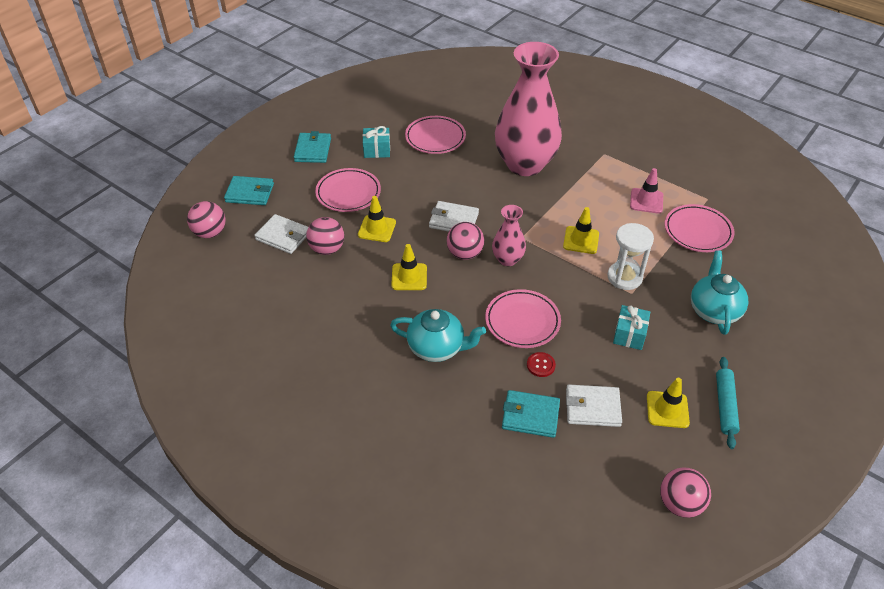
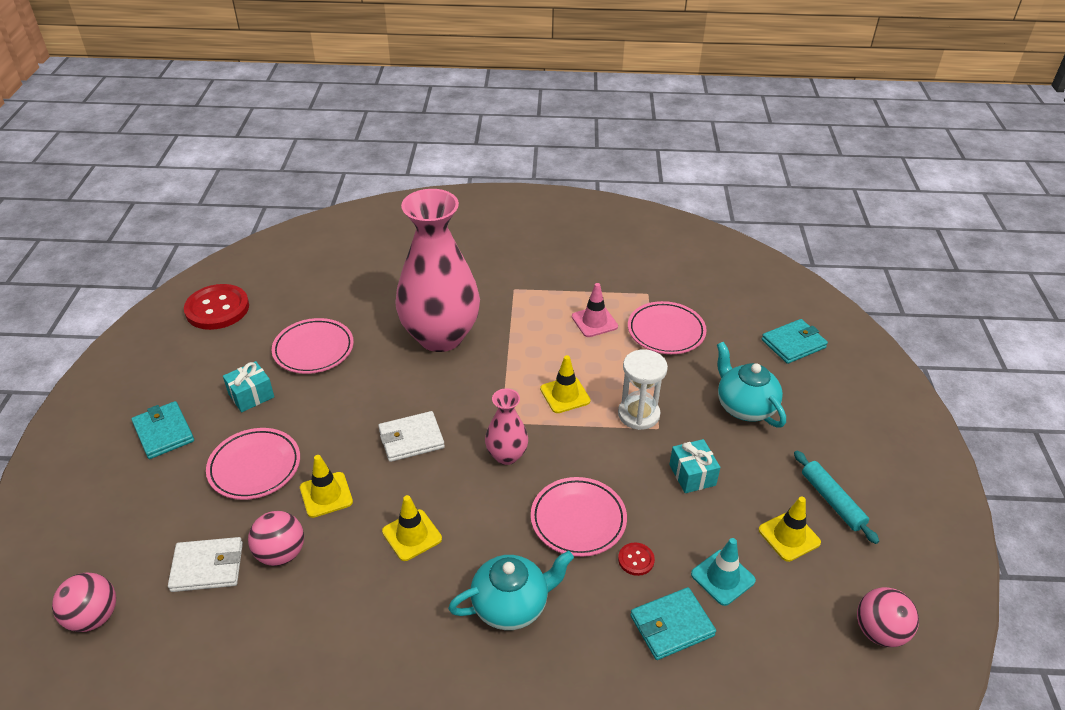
camera: 35 degrees left, 5 degrees down
turquoise wallet [224,176,274,205] -> turquoise wallet moved to [762,319,828,364]
pink ball [447,222,484,260] -> none
white wallet [566,385,622,427] -> turquoise traffic cone [691,538,756,606]
none -> red button [184,284,249,330]

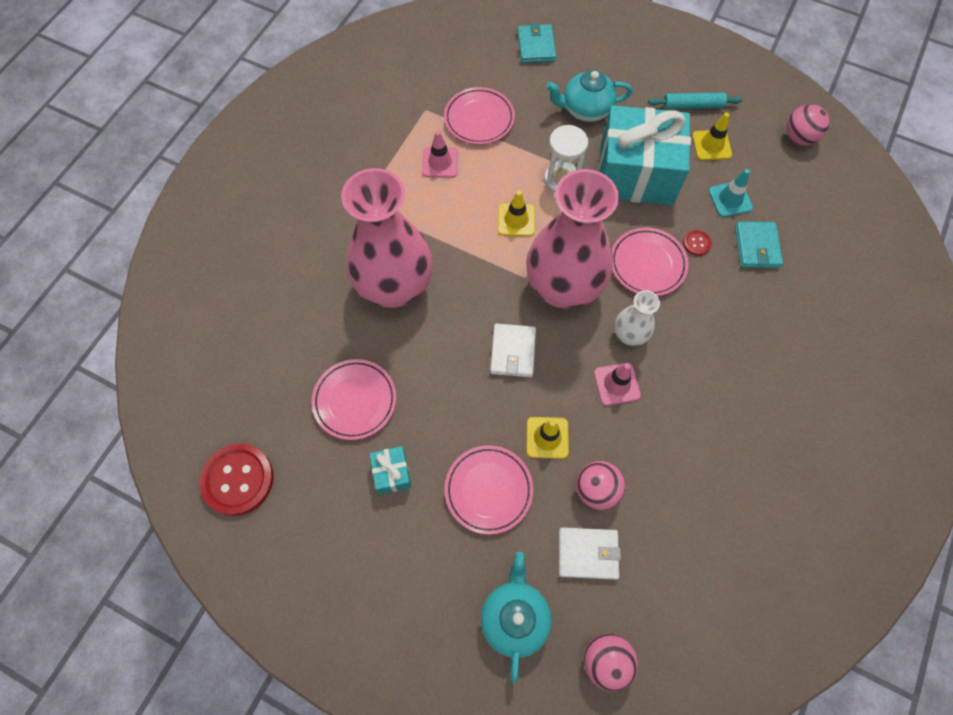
camera: 65 degrees left, 25 degrees up
turquoise wallet [131,401,194,459] -> none
white wallet [168,537,243,592] -> white wallet turned 75 degrees clockwise [559,527,621,580]
yellow traffic cone [382,495,442,561] -> pink traffic cone [594,363,641,406]
turquoise teapot [448,551,574,630] -> turquoise teapot moved to [481,552,552,683]
pink vase [485,389,528,465] -> pink vase [526,169,619,309], size x2.18
turquoise gift [669,439,721,493] -> turquoise gift [598,105,691,205], size x2.45
none -> white vase [614,290,660,346]

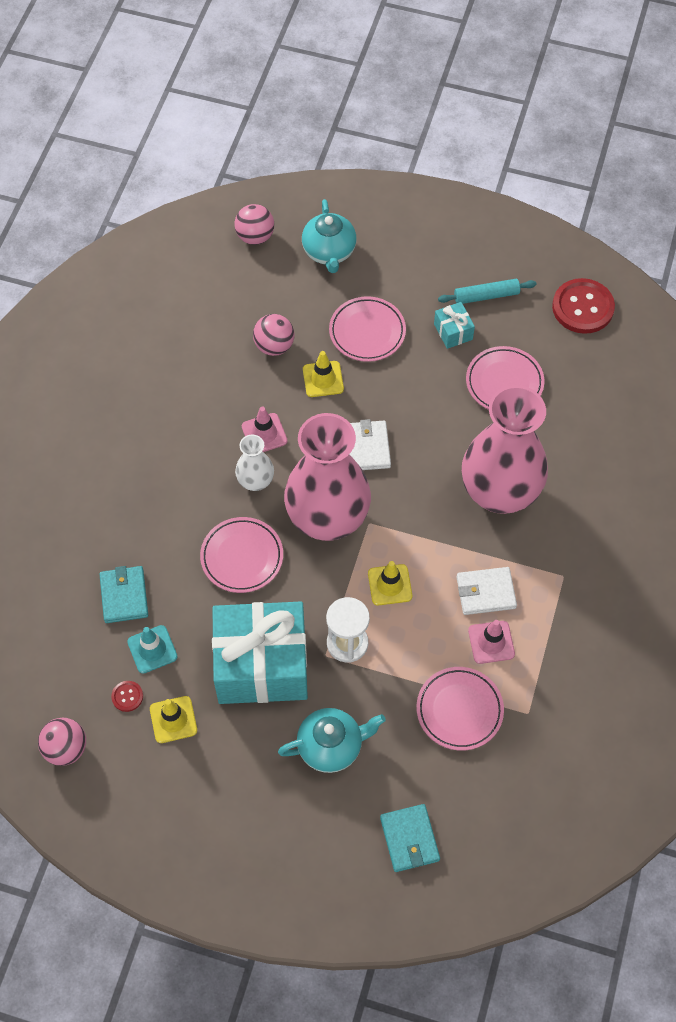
camera: 170 degrees right, 5 degrees down
white wallet [559,527,621,580] -> white wallet moved to [457,567,517,615]
turquoise rolling pin [648,93,742,109] -> turquoise rolling pin moved to [438,279,536,304]
red button [683,230,712,256] -> red button moved to [111,681,143,712]

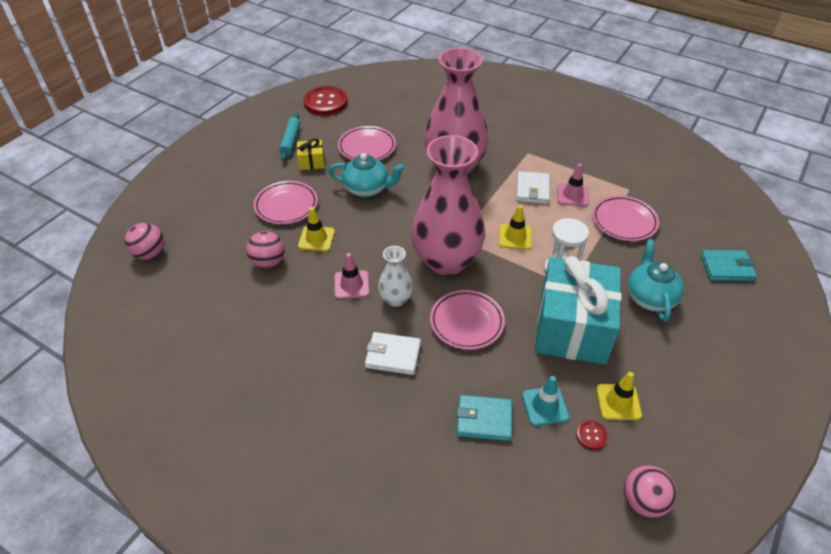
camera: 75 degrees left, 15 degrees down
turquoise teapot [302,199,356,273] -> turquoise teapot moved to [328,153,405,197]
white wallet [349,419,391,470] -> white wallet moved to [365,332,421,375]
turquoise gift [434,302,475,349] -> yellow gift [297,138,325,170]

